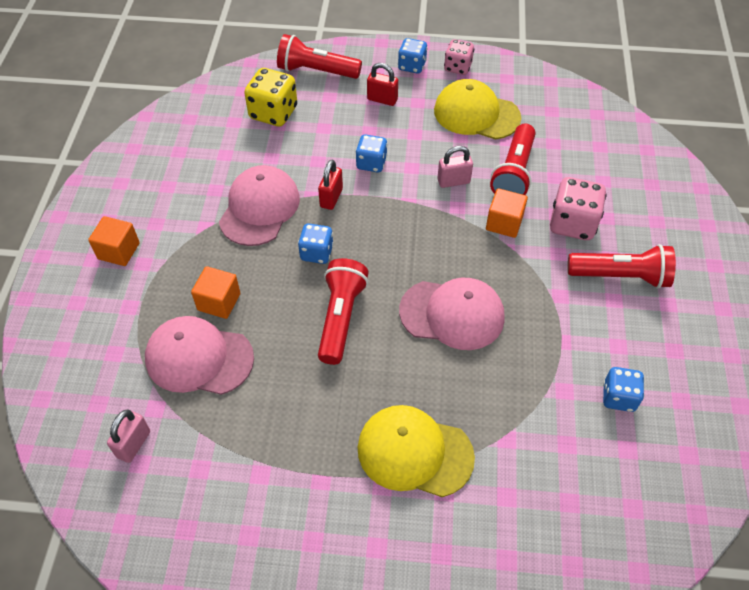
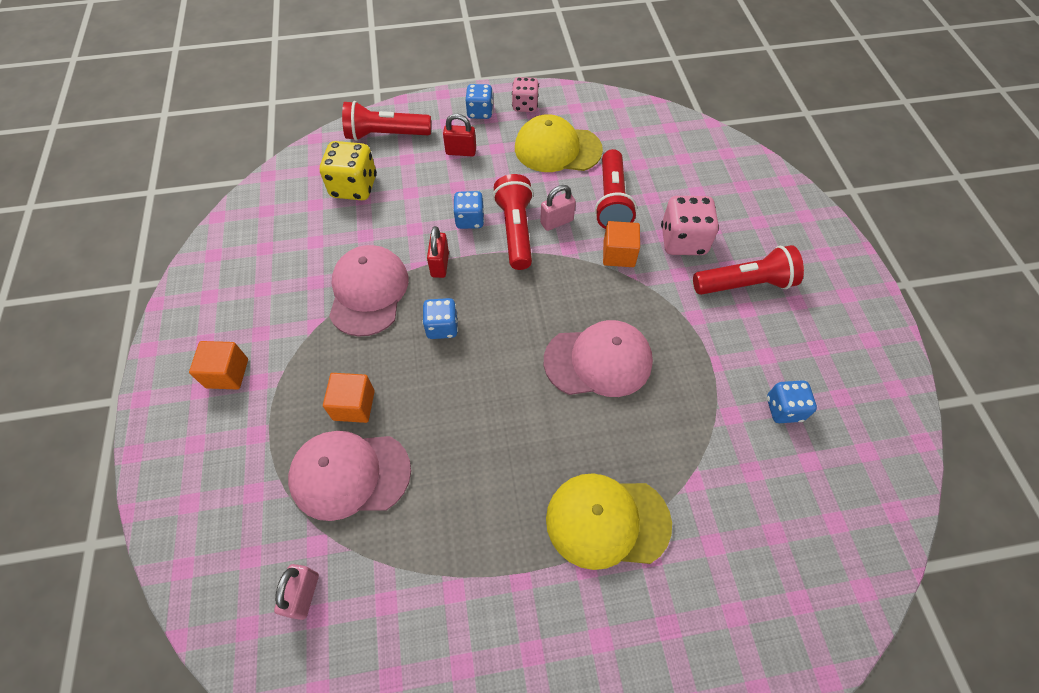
camera: 15 degrees left, 5 degrees up
red flashlight [318,258,369,365] -> red flashlight moved to [493,174,534,270]

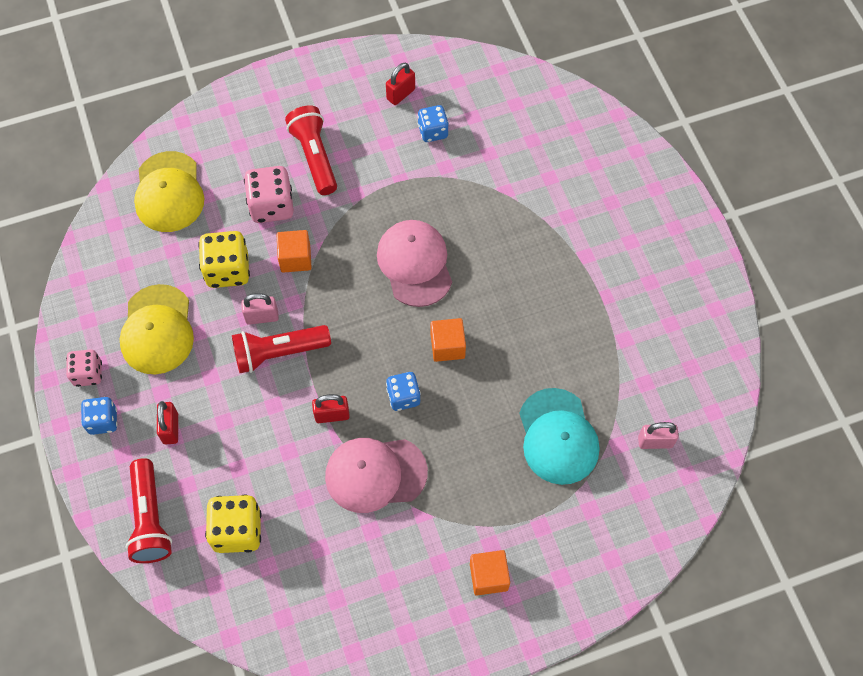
camera: 100 degrees left, 5 degrees up
pink cap [288,431,411,521] -> turquoise cap [519,388,599,485]
orange cube [323,373,375,423] -> orange cube moved to [431,318,466,362]
blue dice [453,191,484,229] -> none
pink padlock [540,185,576,231] -> pink padlock turned 60 degrees counterclockwise [241,293,279,325]
yellow cap [546,473,672,570] -> yellow cap moved to [134,151,204,232]
red flashlight [595,149,637,229] -> yellow dice [198,231,250,288]
none -> red padlock [386,63,415,105]

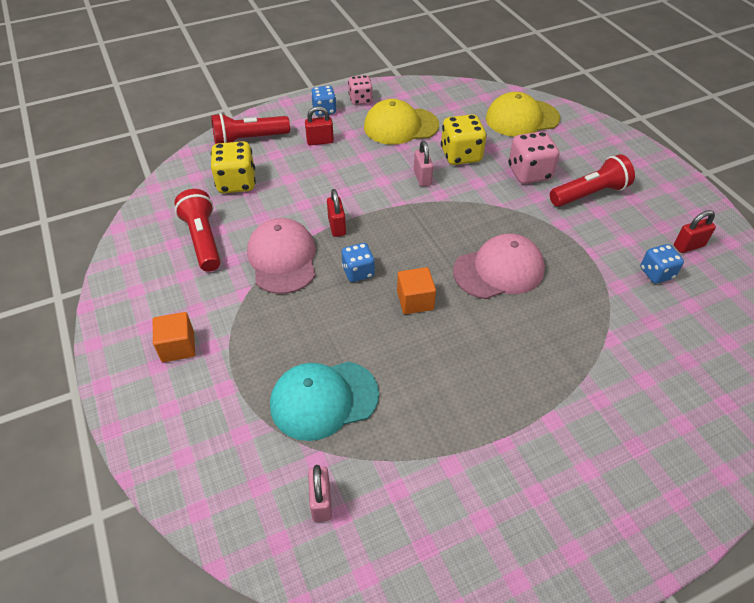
camera: 85 degrees right, 15 degrees down
red flashlight [232,325,331,373] -> red flashlight moved to [174,189,221,272]
orange cube [277,230,312,273] -> none
red padlock [386,63,415,105] -> red padlock turned 60 degrees counterclockwise [674,210,716,253]

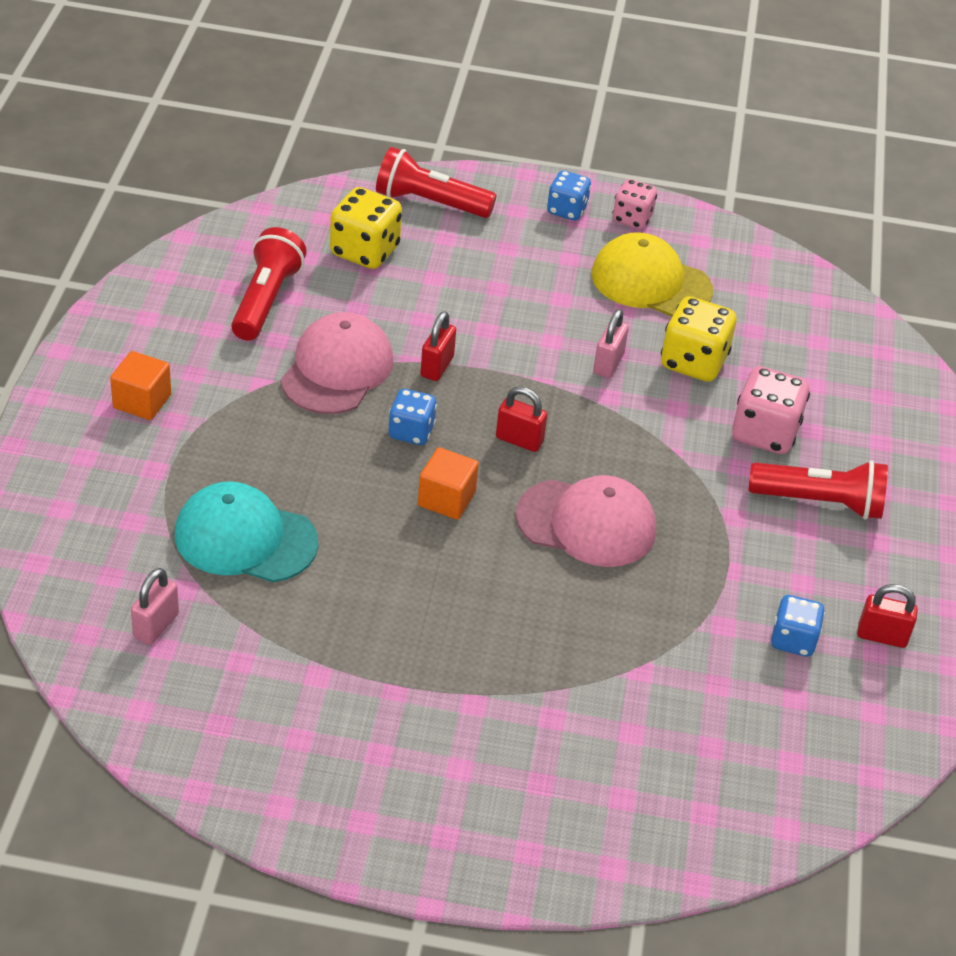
camera: 30 degrees right, 5 degrees down
red padlock [305,106,334,145] -> red padlock moved to [496,386,547,452]
yellow cap [486,92,560,137] -> none

